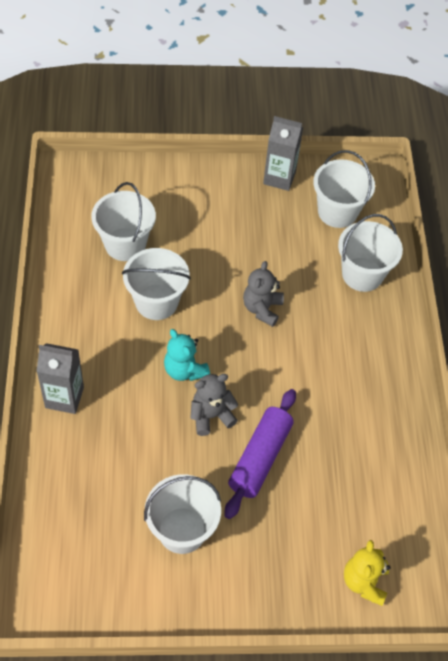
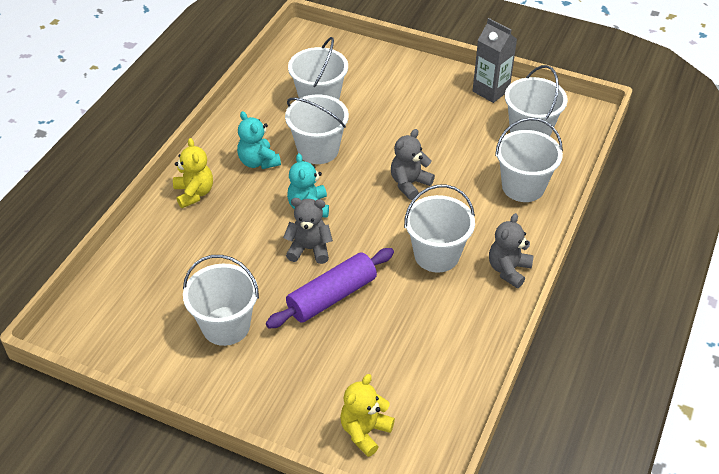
camera: 30 degrees right, 10 degrees down
grey carton [36,343,84,414] -> yellow teddy bear [173,138,213,208]
none -> turquoise teddy bear [237,111,281,169]
none -> white bucket [404,184,475,273]
none -> grey teddy bear [489,213,534,288]

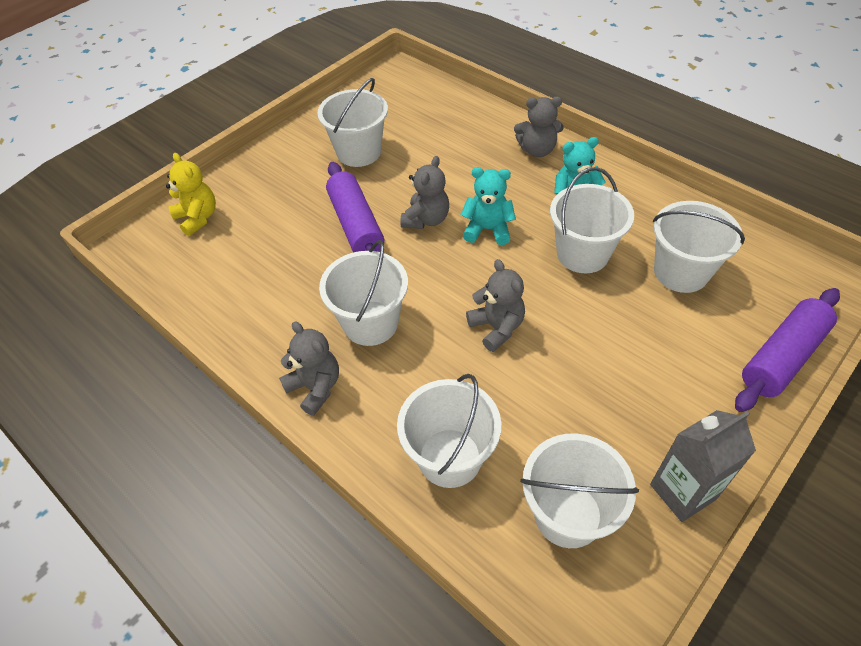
camera: 110 degrees right, 5 degrees up
yellow teddy bear [173,138,213,208] -> grey teddy bear [514,97,563,157]
none -> purple rolling pin [735,288,840,412]

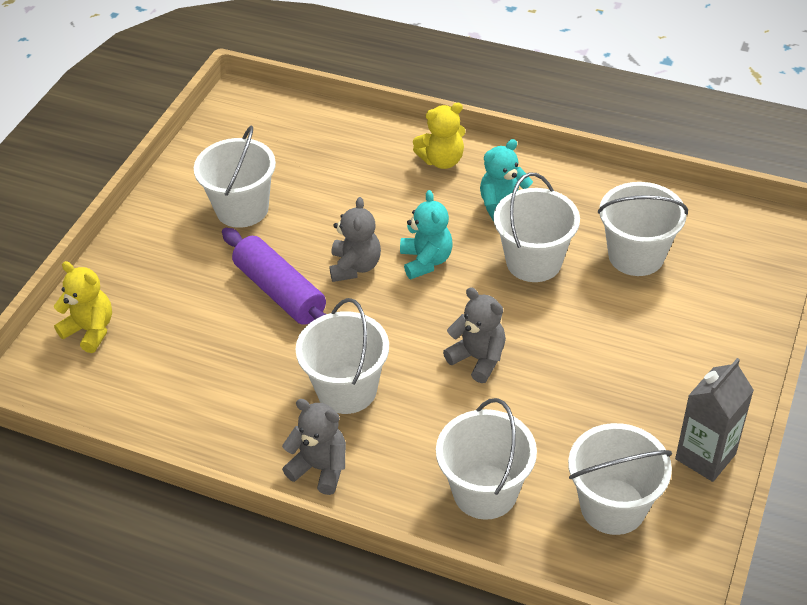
camera: 20 degrees left, 5 degrees down
turquoise teddy bear [461,167,516,245] -> turquoise teddy bear turned 90 degrees clockwise [400,190,453,279]
grey teddy bear [514,97,563,157] -> yellow teddy bear [413,103,466,169]
purple rolling pin [735,288,840,412] -> none

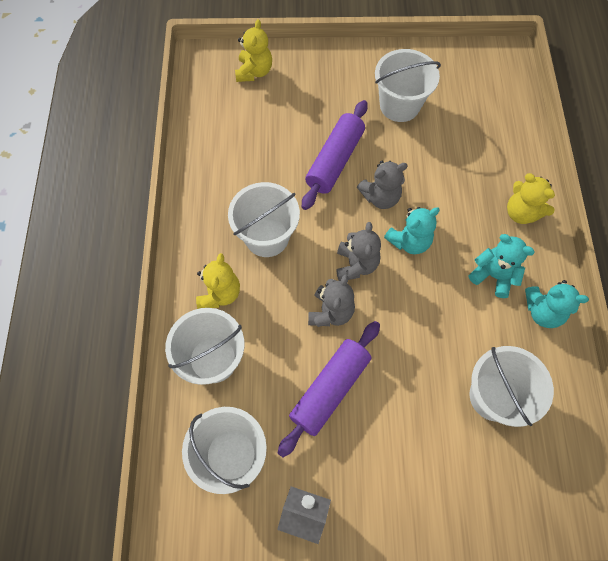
camera: 65 degrees right, 20 degrees up
grey teddy bear [282,399,346,495] -> grey teddy bear moved to [336,222,381,281]
white bucket [494,172,580,282] -> none
none -> yellow teddy bear [196,253,240,309]
none -> purple rolling pin [278,321,380,457]
none -> turquoise teddy bear [525,280,589,328]

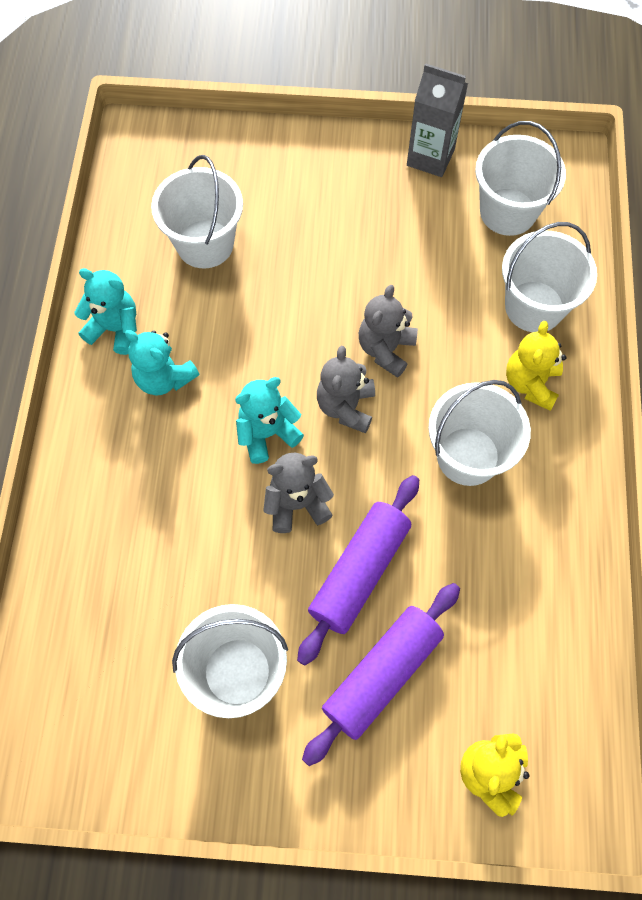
camera: 175 degrees left, 0 degrees up
purple rolling pin [278,321,380,457] -> purple rolling pin moved to [302,583,460,766]
yellow teddy bear [507,173,555,224] -> none

